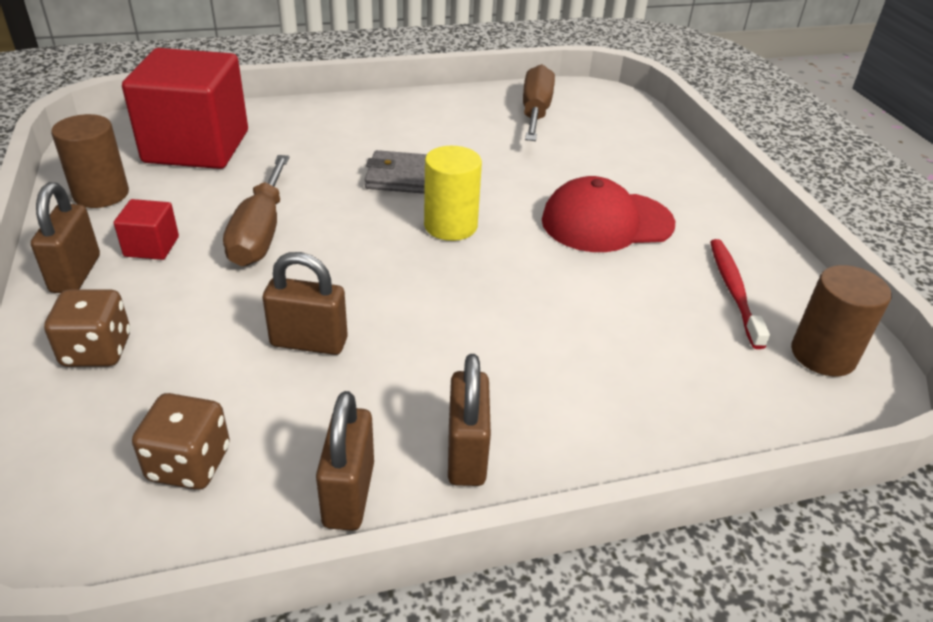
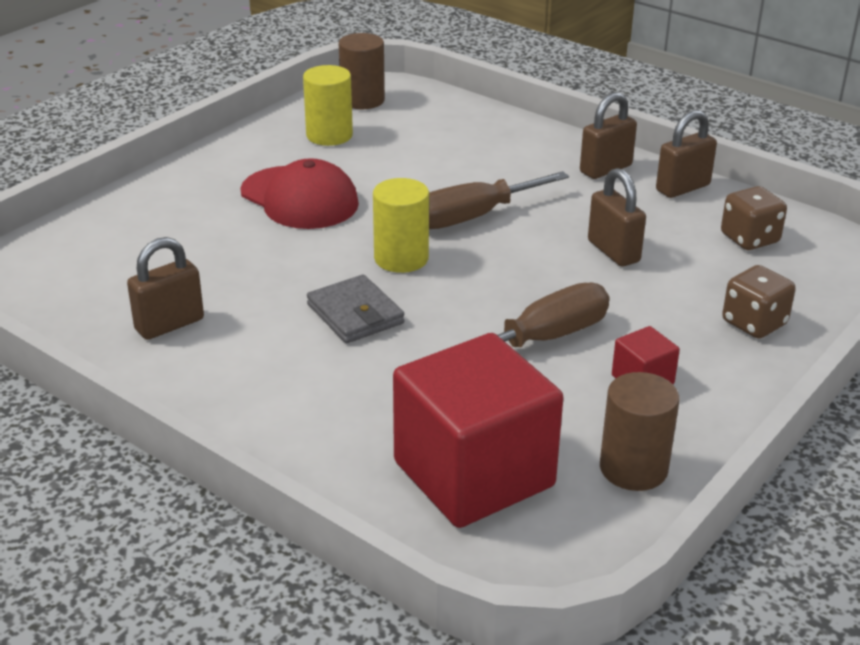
camera: 125 degrees left, 5 degrees down
brown padlock [31,182,100,293] -> brown padlock moved to [127,237,204,340]
brown screwdriver [523,64,555,141] -> brown screwdriver moved to [429,171,569,229]
red toothbrush [710,239,770,349] -> yellow cylinder [303,65,353,146]

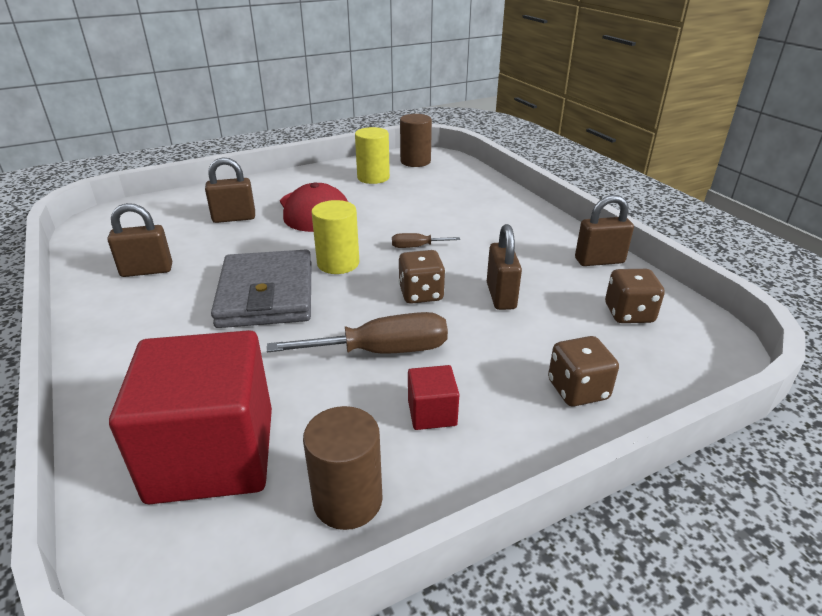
camera: 25 degrees right, 0 degrees up
grey wallet [307,275,405,343] -> grey wallet [211,250,311,328], size x1.67
brown screwdriver [429,171,569,229] -> brown screwdriver [392,233,460,248], size x0.50
brown padlock [580,92,637,179] -> brown padlock moved to [205,157,255,223]
none -> brown dice [398,250,445,304]

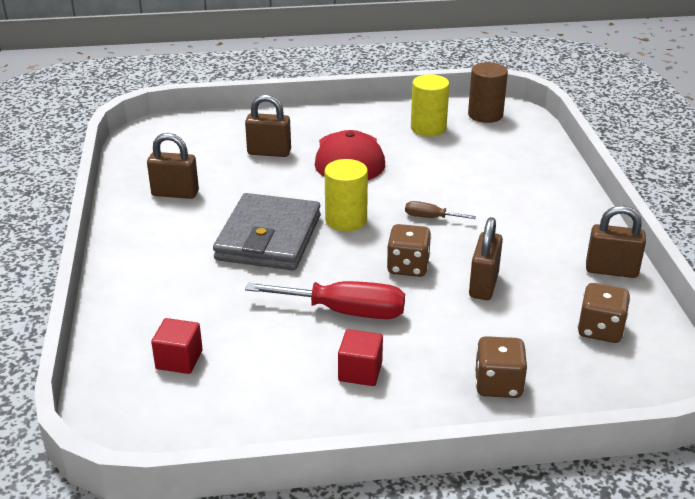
camera: 20 degrees right, 0 degrees up
red cube [109,330,272,504] -> red cube [151,318,203,374], size x0.42
brown screwdriver [267,312,448,354] -> red screwdriver [245,281,405,319]
brown cylinder [303,406,383,530] -> none

